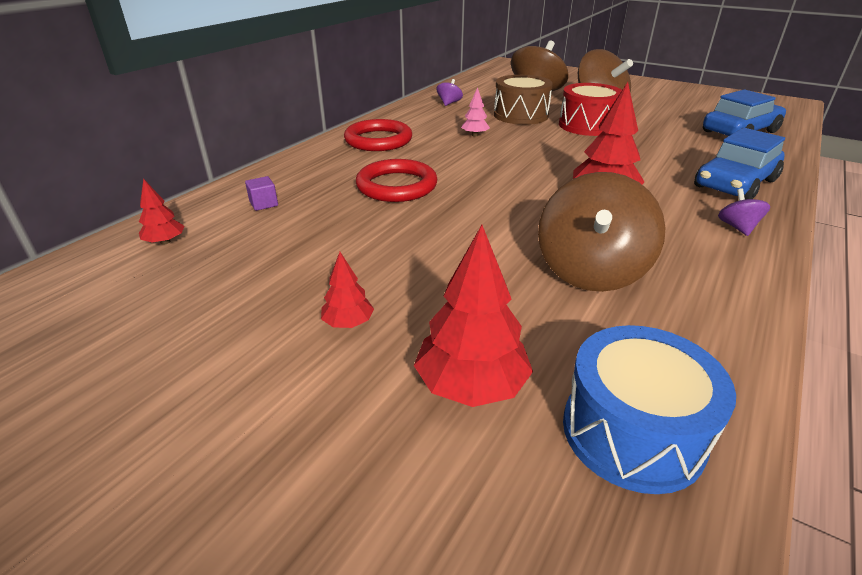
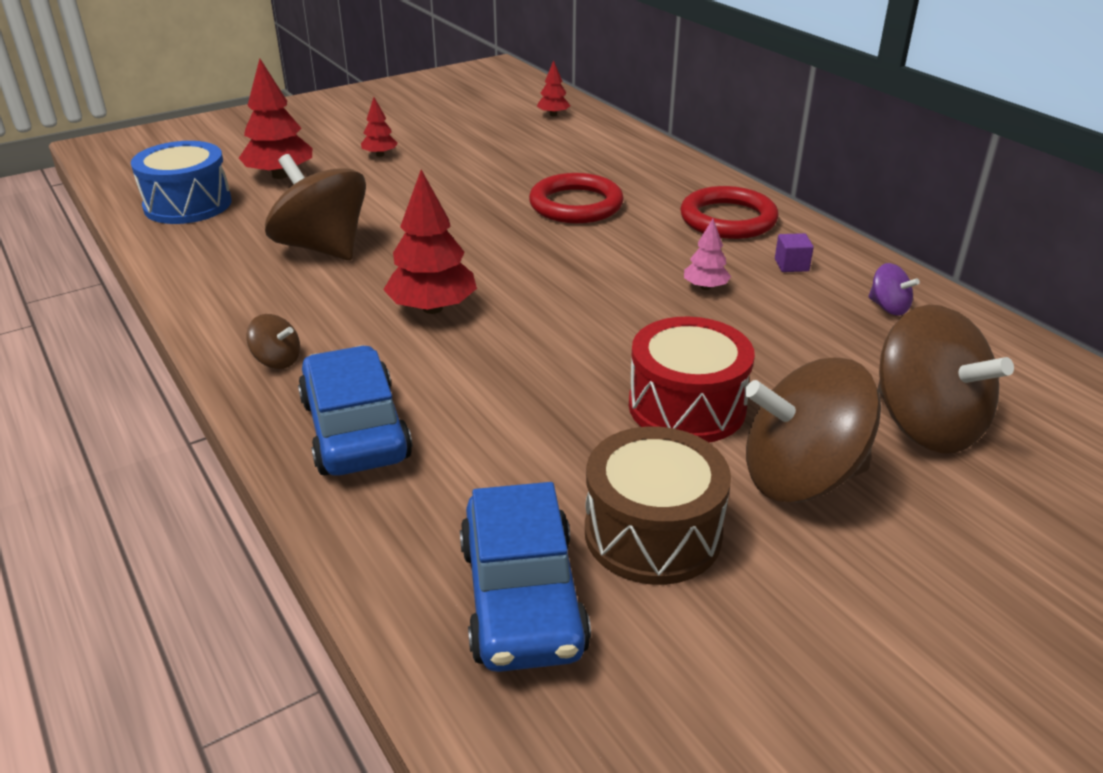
camera: 115 degrees right, 0 degrees up
purple cube [245,176,278,211] -> purple cube moved to [775,233,814,272]
brown drum [494,75,553,125] -> brown drum moved to [585,427,731,585]
purple spinning top [718,188,770,236] -> brown spinning top [246,314,300,369]

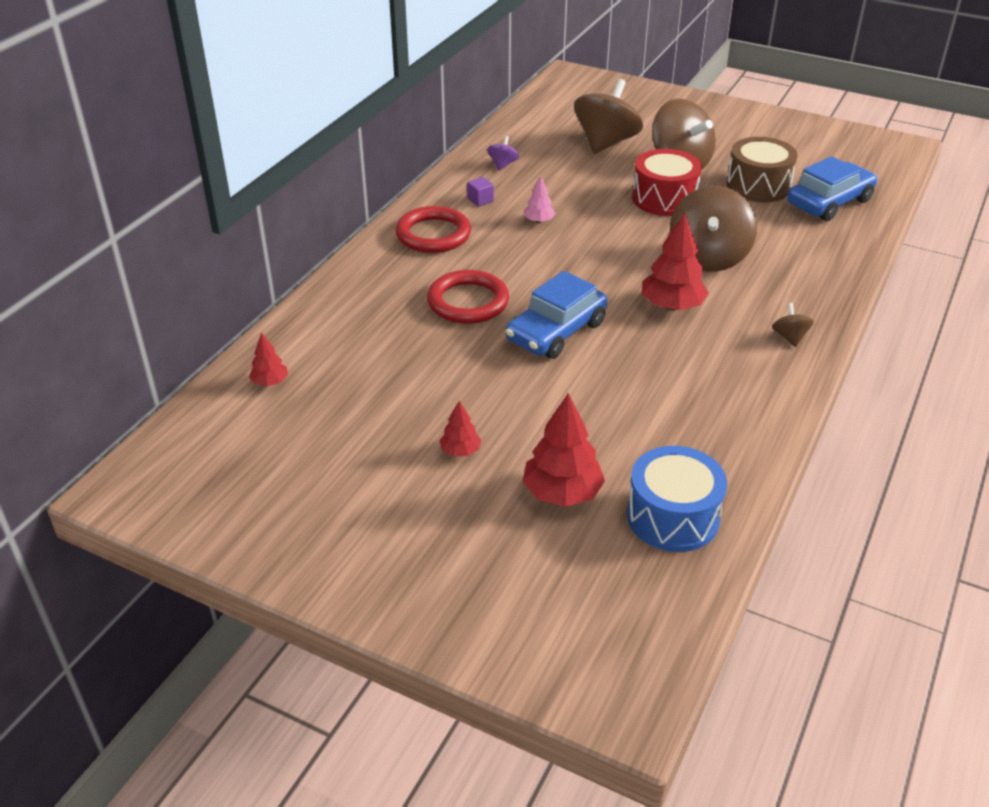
camera: 120 degrees left, 5 degrees up
brown spinning top [265,154,366,260] -> brown spinning top moved to [670,186,757,272]
blue car [298,345,412,476] -> blue car moved to [505,271,607,359]

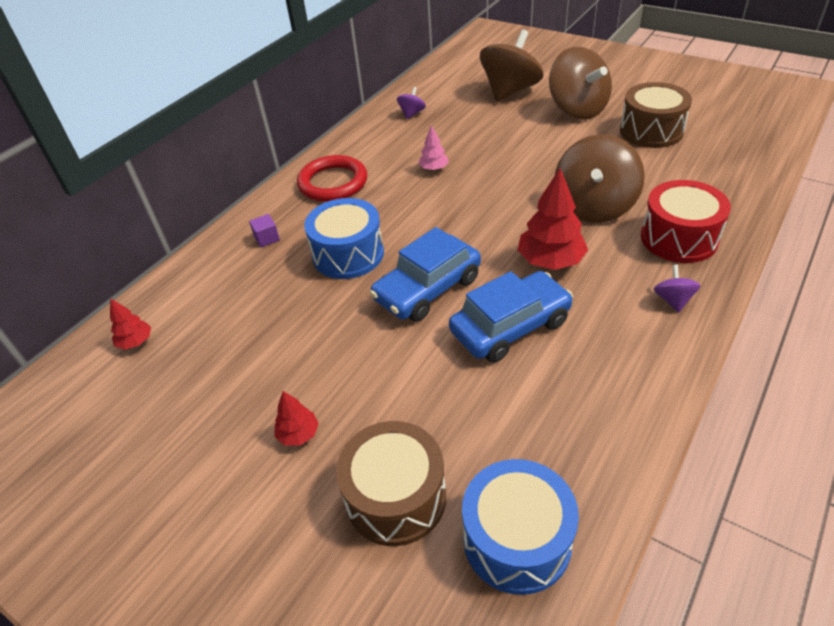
camera: 10 degrees right, 5 degrees up
red ring [427,270,509,324] -> blue drum [304,198,384,279]
purple cube [467,177,494,207] -> purple cube moved to [249,214,280,247]
red tree [522,393,605,507] -> brown drum [336,421,446,546]
red drum [632,149,702,216] -> red drum moved to [641,180,731,263]
brown spinning top [772,303,814,347] -> purple spinning top [654,264,701,313]
blue car [787,156,877,221] -> blue car moved to [449,271,573,362]

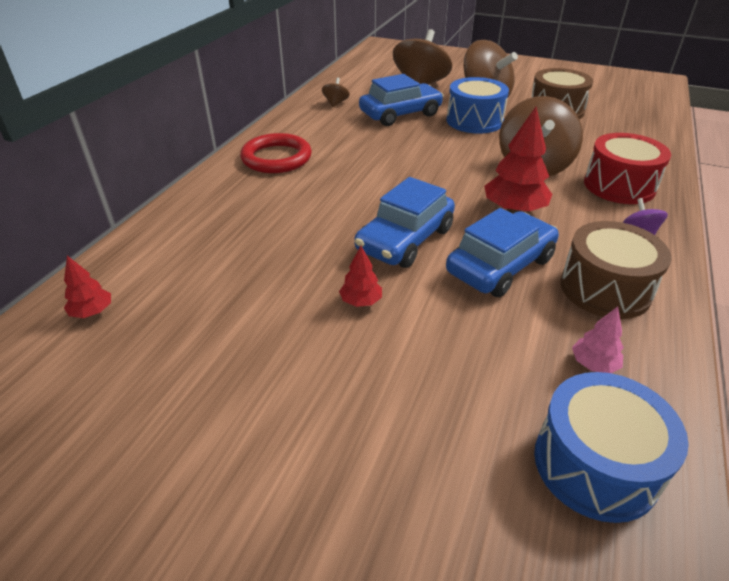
camera: 15 degrees left, 5 degrees down
purple cube [249,214,280,247] -> none
red tree [274,391,319,446] -> red tree moved to [339,246,382,307]
blue drum [304,198,384,279] -> blue drum moved to [447,77,509,134]
brown drum [336,421,446,546] -> brown drum moved to [560,221,672,319]
purple spinning top [397,87,426,119] -> brown spinning top [322,78,350,107]
pink tree [418,125,449,171] -> pink tree moved to [572,307,624,373]
none -> blue car [359,74,444,126]

